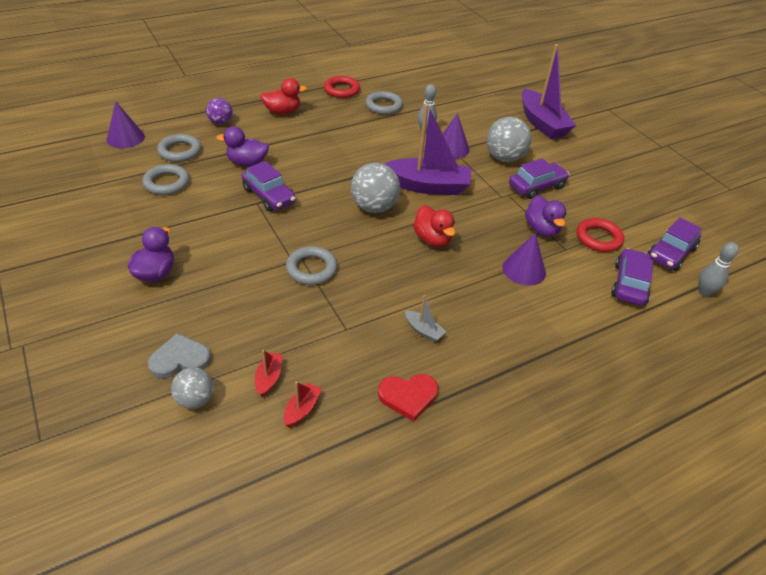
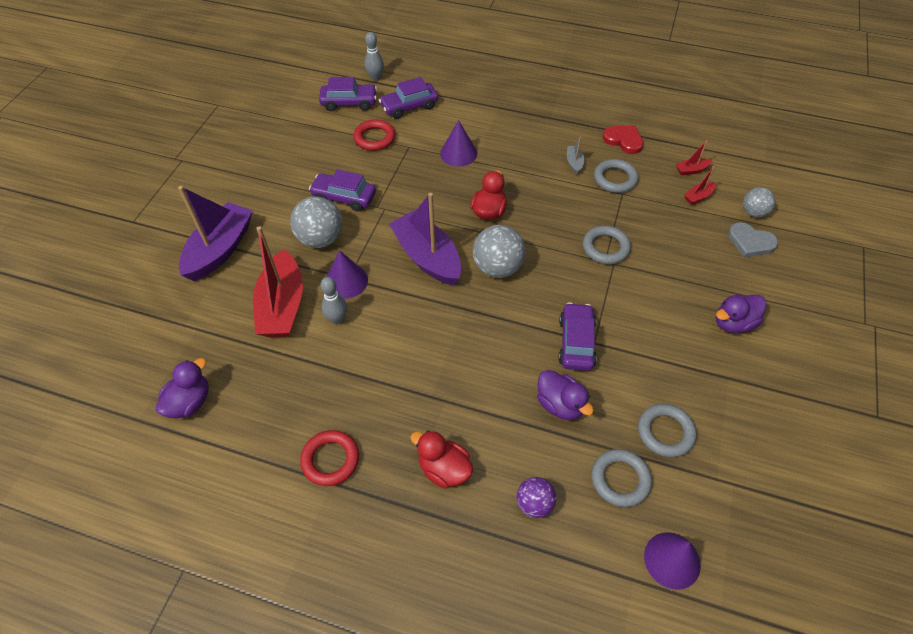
camera: 130 degrees left, 10 degrees up
grey ring [365,91,403,115] -> grey ring moved to [594,159,638,193]
purple duck [525,195,566,237] -> purple duck moved to [156,358,209,418]
none -> red boat [253,226,303,337]

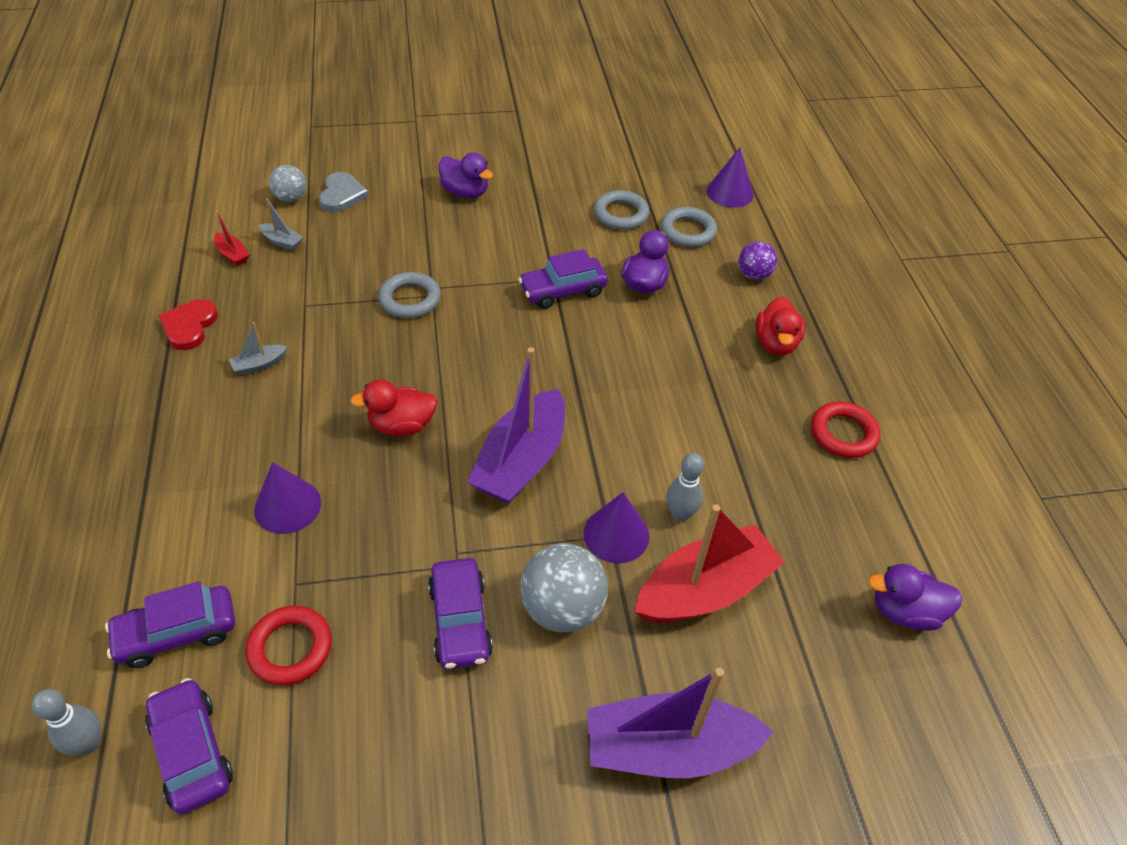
camera: 120 degrees left, 5 degrees down
purple car [379,77,438,119] -> purple car turned 120 degrees clockwise [105,581,235,668]
grey ball [473,225,525,278] -> none
grey ring [594,159,638,193] -> none
red boat [684,166,716,205] -> grey boat [259,199,303,251]

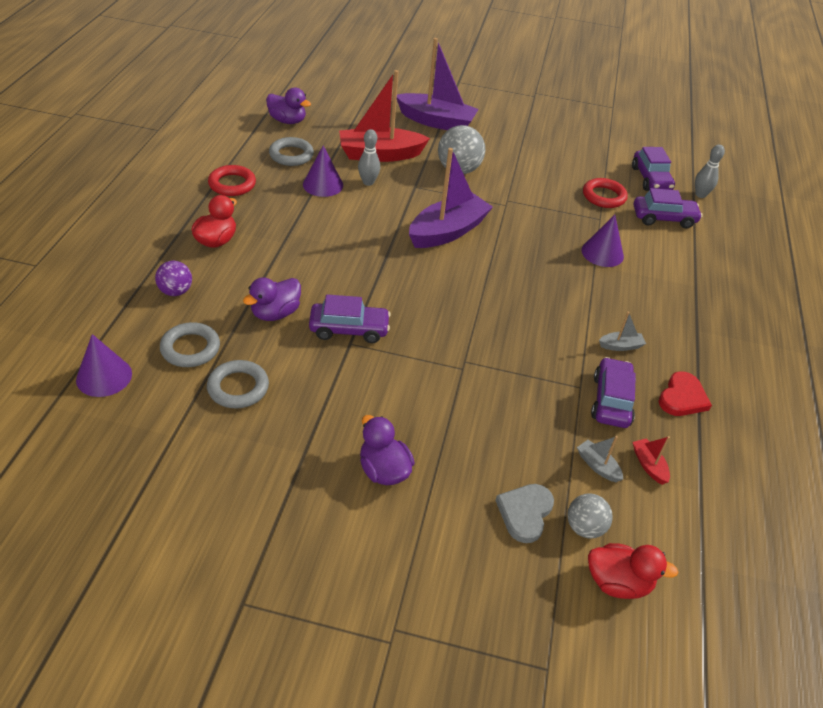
camera: 160 degrees left, 5 degrees down
red duck [350,379,437,436] -> red duck moved to [588,543,678,599]
grey ring [378,272,441,318] -> grey ring moved to [269,137,314,166]
purple car [428,558,493,669] -> purple car moved to [591,357,636,428]
purple cone [584,492,649,563] -> purple cone moved to [303,145,343,197]

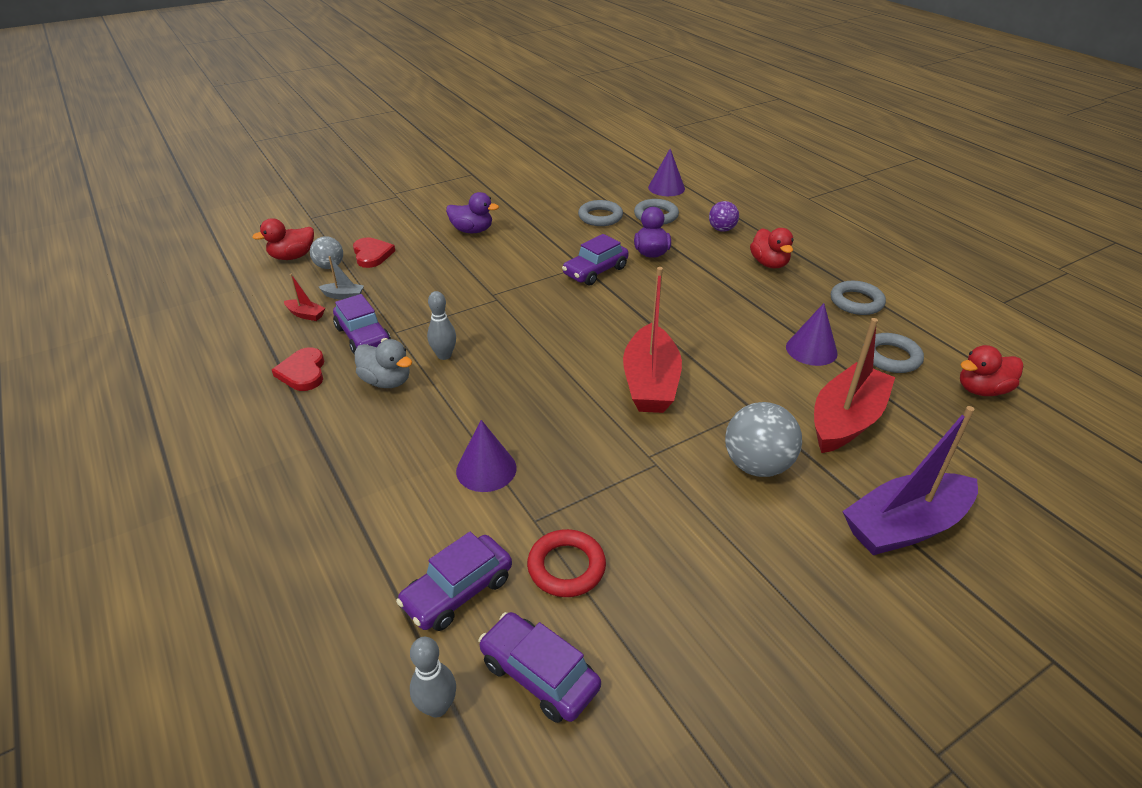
camera: 140 degrees right, 5 degrees down
red ring [208,165,256,196] -> grey ring [831,281,886,315]
purple duck [266,88,311,124] -> red duck [960,345,1023,396]
grey bowling pin [358,129,380,186] -> grey bowling pin moved to [427,291,456,360]
purple boat [409,148,493,248] -> red boat [623,267,682,413]
grey heart [495,484,554,543] -> red heart [353,237,395,268]
grey boat [599,312,646,351] -> grey duck [355,339,412,388]

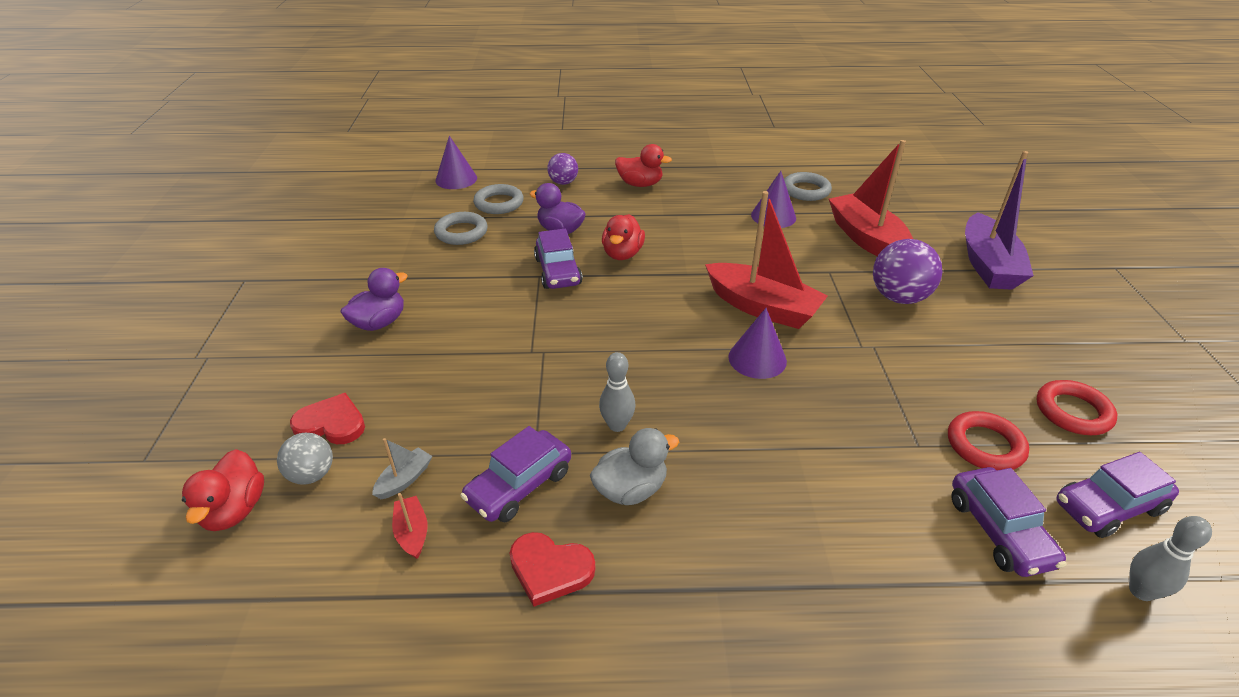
camera: 60 degrees left, 0 degrees up
red boat [284,274,325,321] -> red boat turned 75 degrees counterclockwise [392,493,428,559]
purple car [333,294,391,355] -> purple car turned 135 degrees clockwise [460,426,571,523]
purple cone [456,420,517,492] -> purple cone moved to [728,308,787,379]
grey ball [725,402,802,477] -> purple ball [873,239,942,304]
grey ring [831,281,886,315] -> none
red duck [960,345,1023,396] -> red duck moved to [602,214,645,260]
none -> red ring [1036,380,1117,435]

